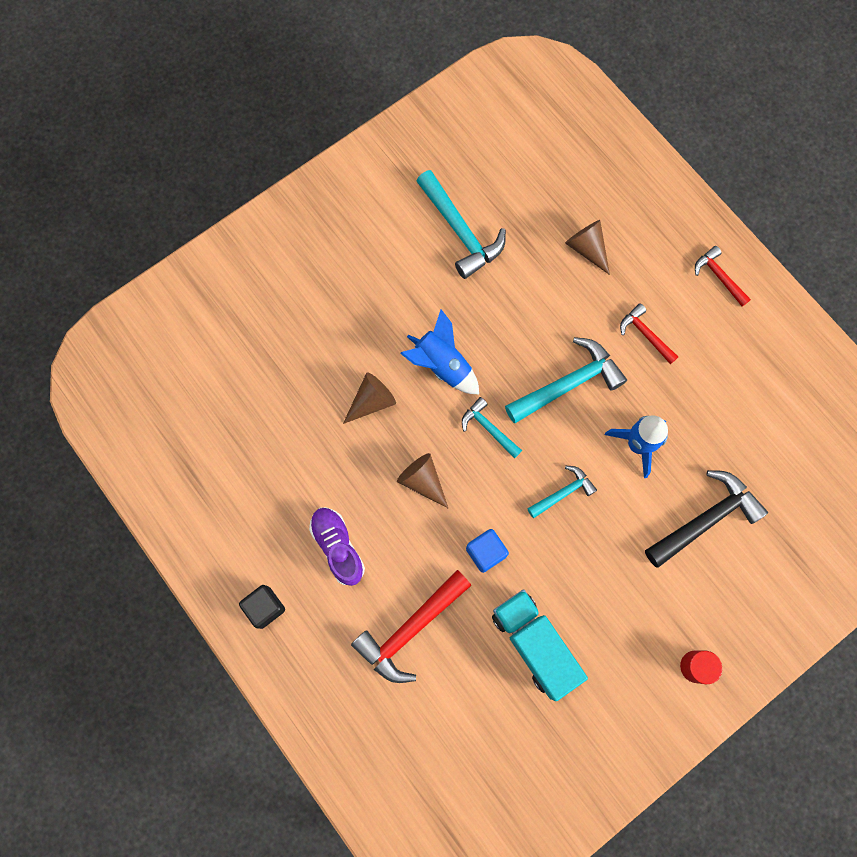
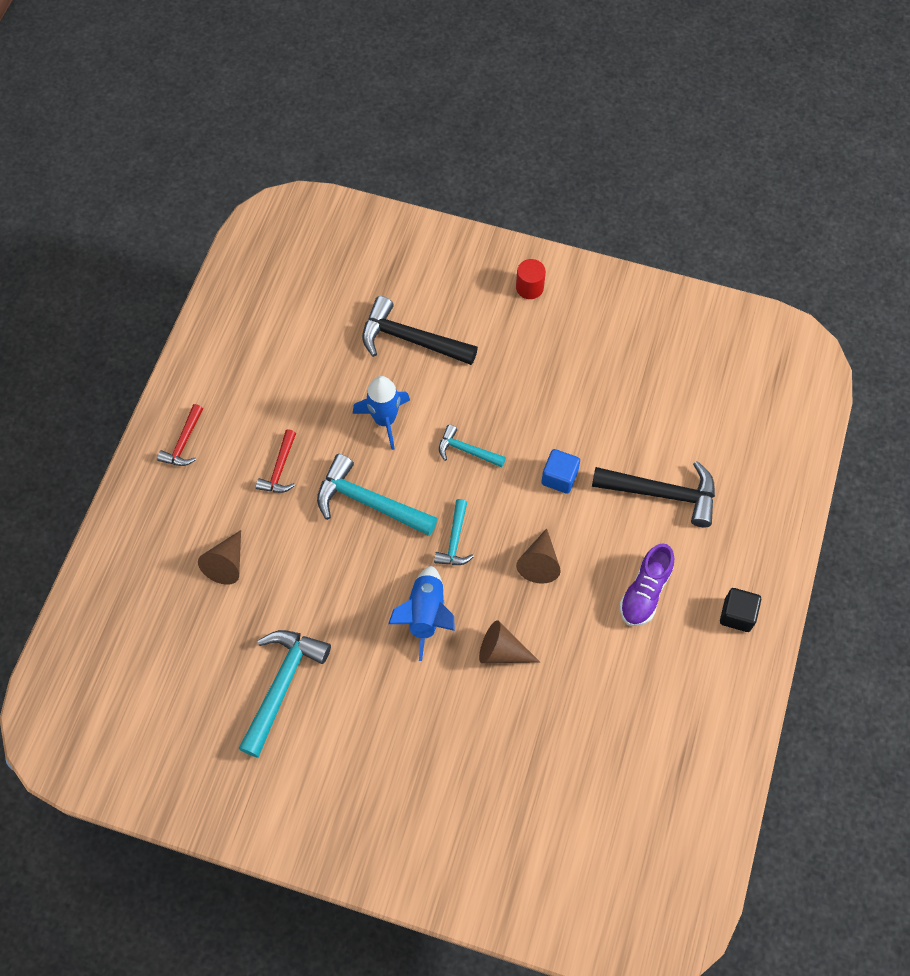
camera: 125 degrees left, 10 degrees down
red hammer [351,570,472,683] -> black hammer [592,461,715,527]
turquoise truck [492,589,588,701] -> none

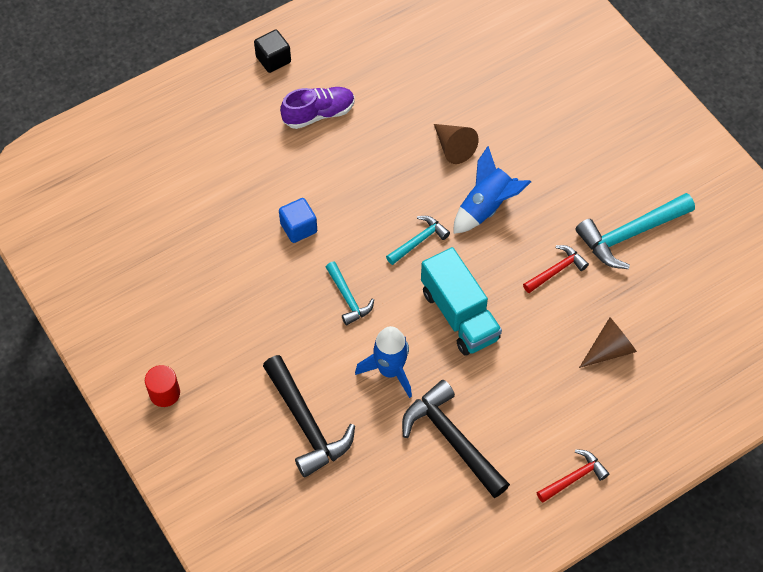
camera: 140 degrees left, 5 degrees down
red hammer [256,429,296,493] -> red hammer moved to [523,245,589,293]
turquoise hammer [317,454,438,536] -> turquoise truck [421,247,502,356]
brown cone [516,528,561,584] -> none
black hammer [592,461,715,527] -> black hammer moved to [402,380,510,498]

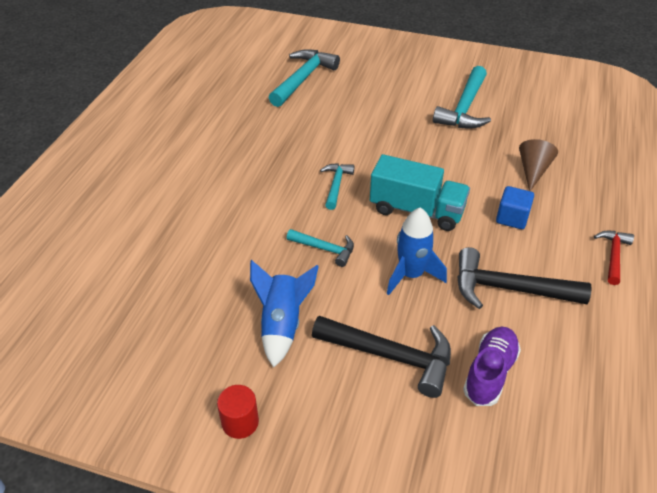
camera: 40 degrees left, 15 degrees down
black cube [254,29,291,73] -> none
blue cube [279,198,317,243] -> blue cube moved to [496,186,534,229]
purple shoe [280,87,355,129] -> purple shoe moved to [463,327,521,406]
brown cone [434,124,479,164] -> none
blue rocket [453,146,531,234] -> blue rocket moved to [250,260,319,367]
red hammer [523,245,589,293] -> none
none -> turquoise hammer [268,49,340,107]

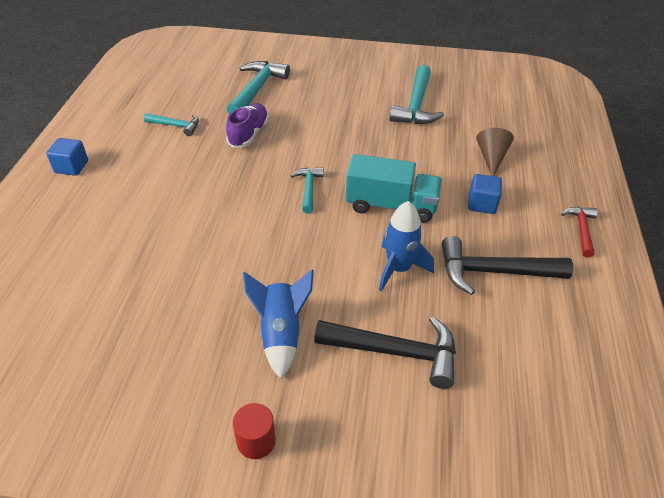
camera: 10 degrees left, 0 degrees up
turquoise hammer [287,229,354,267] -> turquoise hammer moved to [144,113,199,136]
purple shoe [463,327,521,406] -> purple shoe moved to [226,103,269,148]
none -> blue cube [46,138,88,176]

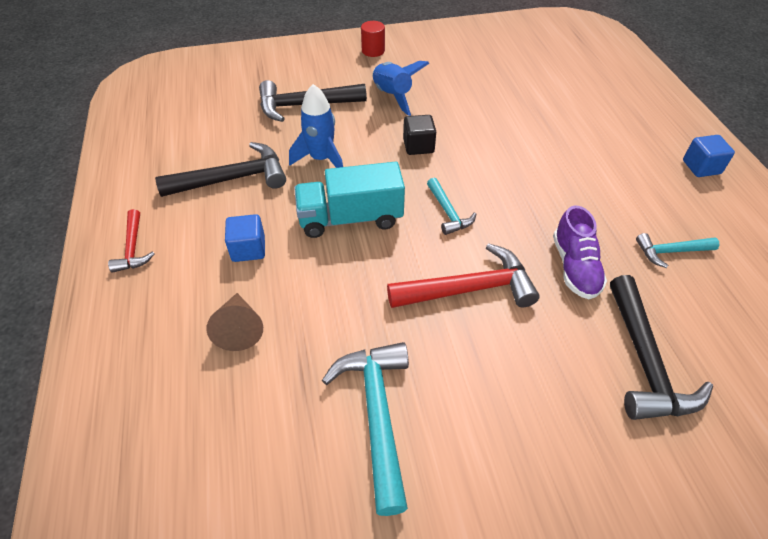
camera: 160 degrees right, 5 degrees up
turquoise hammer [227,61,290,114] -> black hammer [610,275,713,420]
none -> red hammer [387,243,540,308]
none -> black cube [403,115,436,155]

